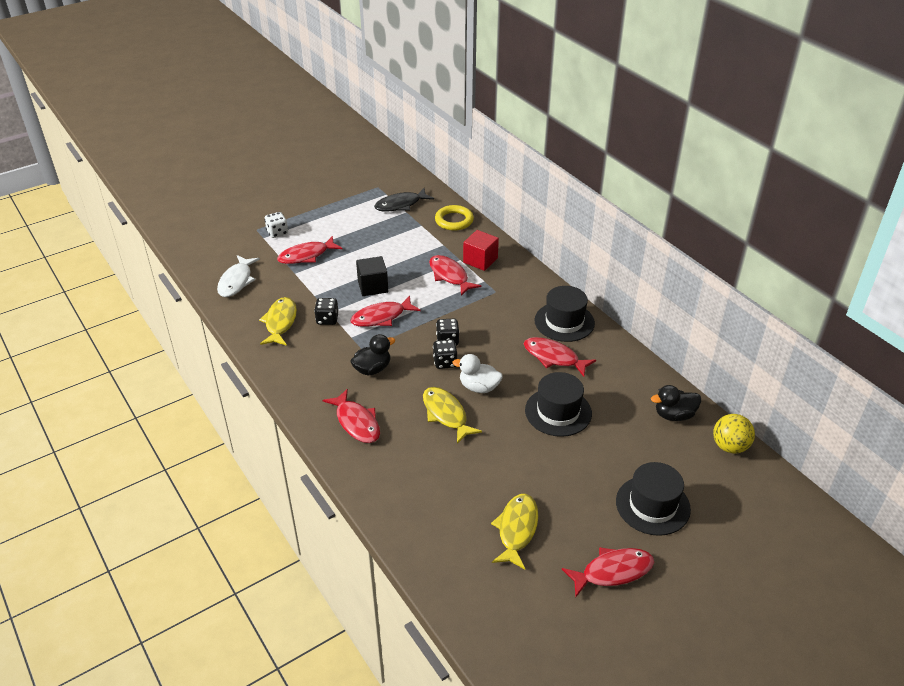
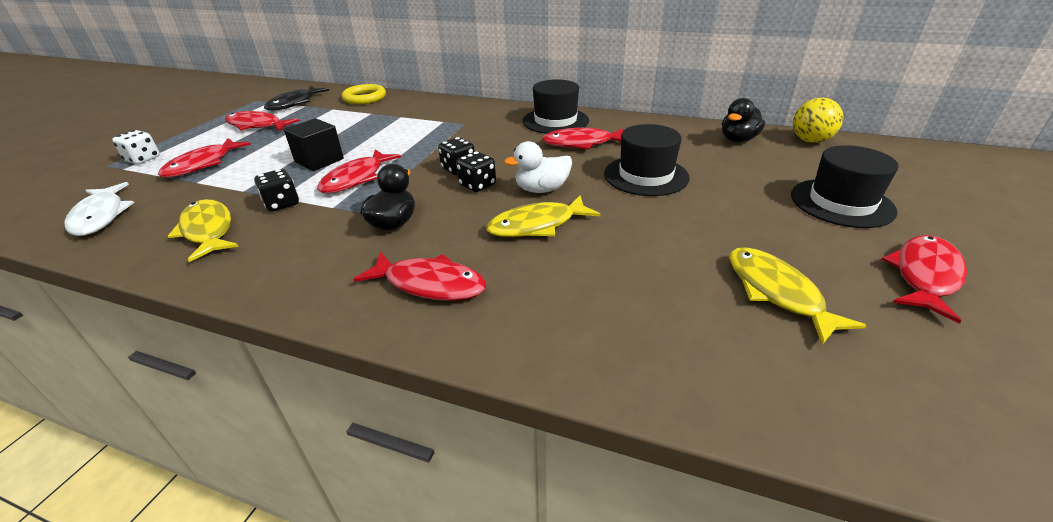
camera: 35 degrees left, 5 degrees down
yellow fish [423,387,482,444] -> yellow fish turned 45 degrees counterclockwise [486,195,601,237]
red fish [429,255,481,296] -> red fish moved to [225,111,299,132]
red cube [463,230,499,271] -> none

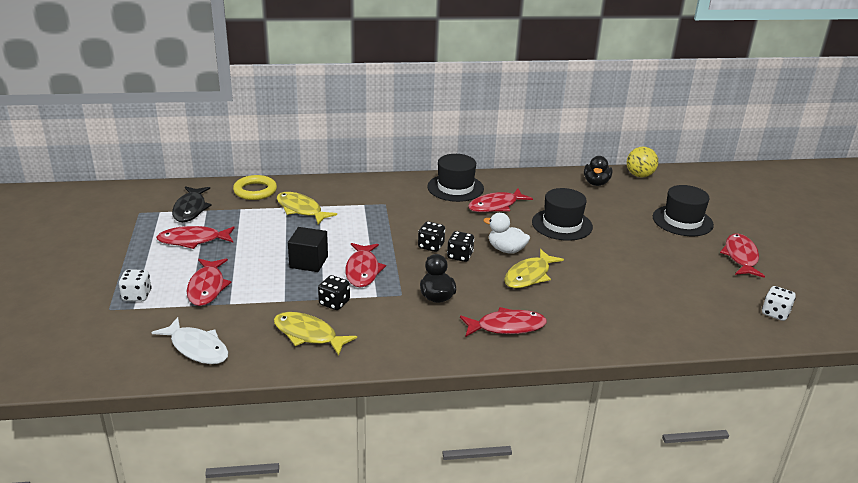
camera: 30 degrees left, 5 degrees down
white duck [504,141,572,193] -> white duck turned 75 degrees clockwise [483,213,530,254]
yellow fish [729,247,867,345] -> yellow fish moved to [277,192,337,224]
none -> white dice [762,286,796,321]

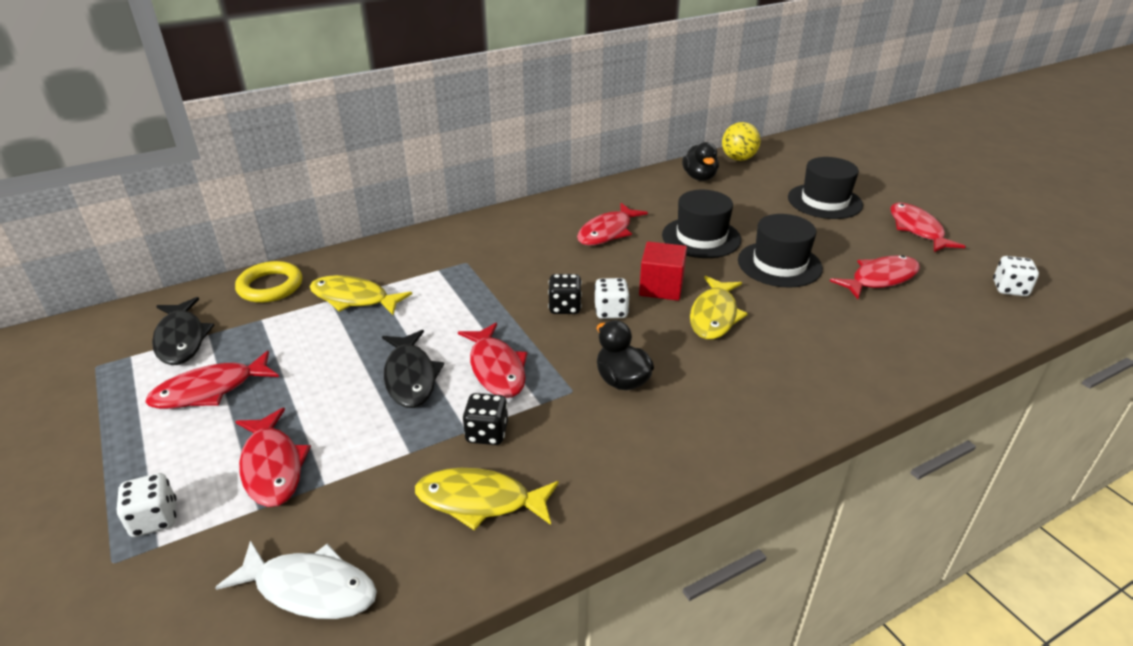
camera: 20 degrees left, 5 degrees up
black cube [288,227,328,272] -> black fish [382,330,444,408]
black hat [427,154,484,202] -> black hat moved to [738,214,823,288]
black dice [447,231,474,262] -> white dice [594,278,630,319]
red fish [460,307,547,336] -> red fish moved to [830,255,920,299]
white duck [483,213,530,254] -> red cube [639,241,687,301]

